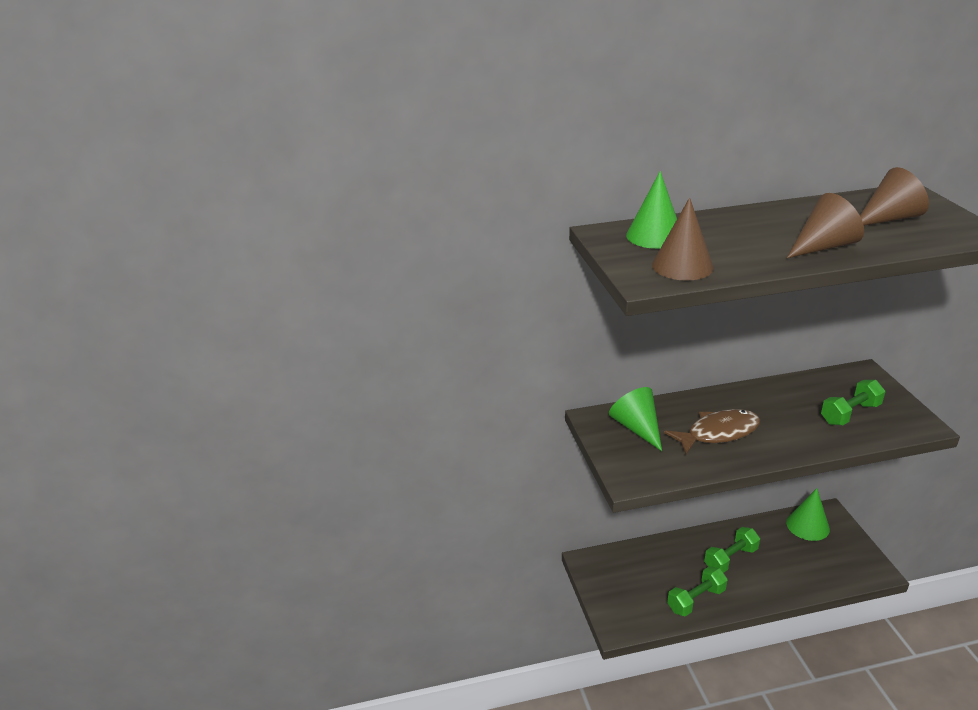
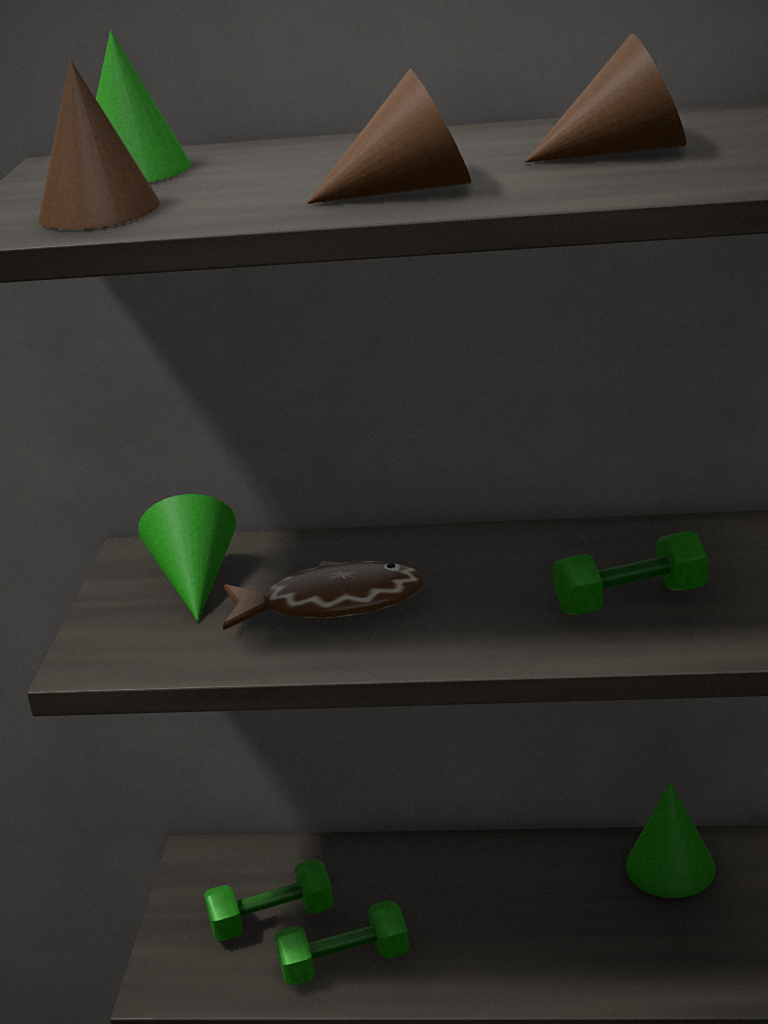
camera: 20 degrees right, 5 degrees down
green dumbbell [704,527,760,573] -> green dumbbell moved to [204,859,334,941]

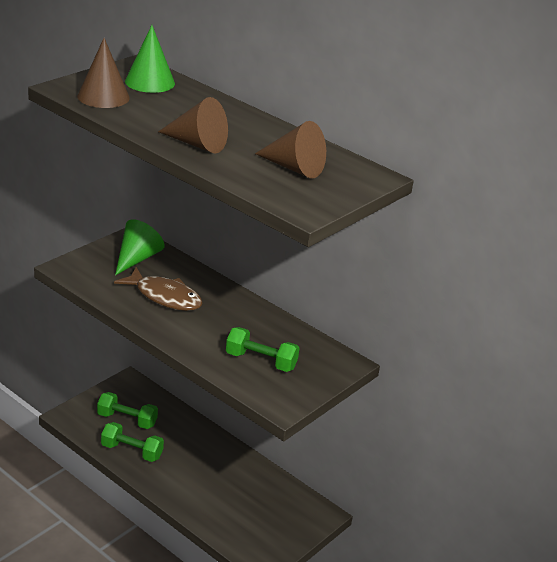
camera: 30 degrees right, 5 degrees up
green cone [626,782,716,898] -> none

